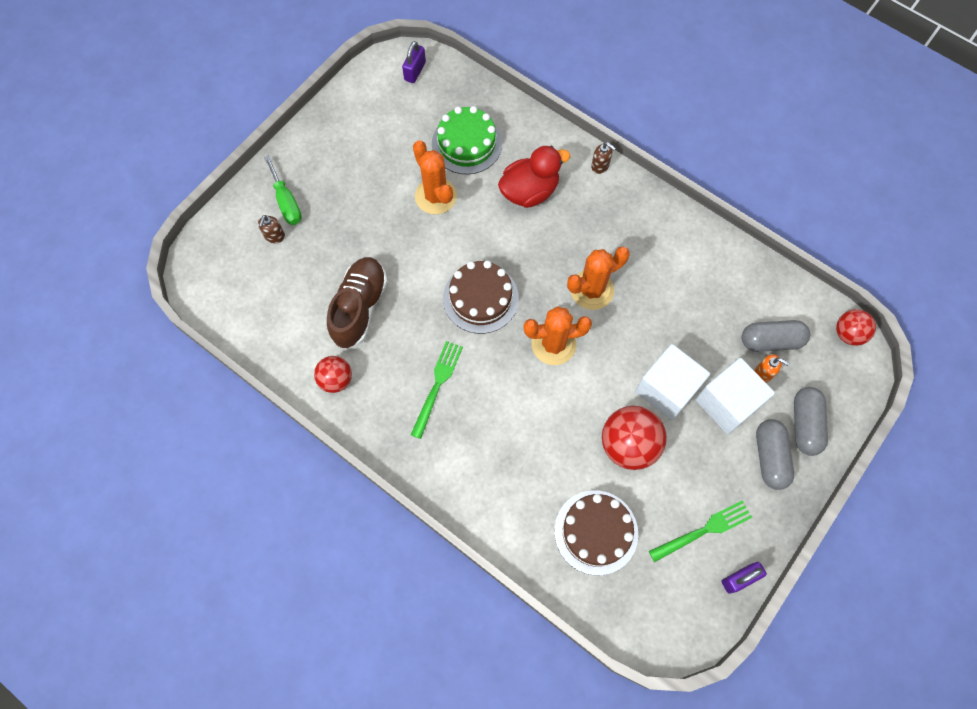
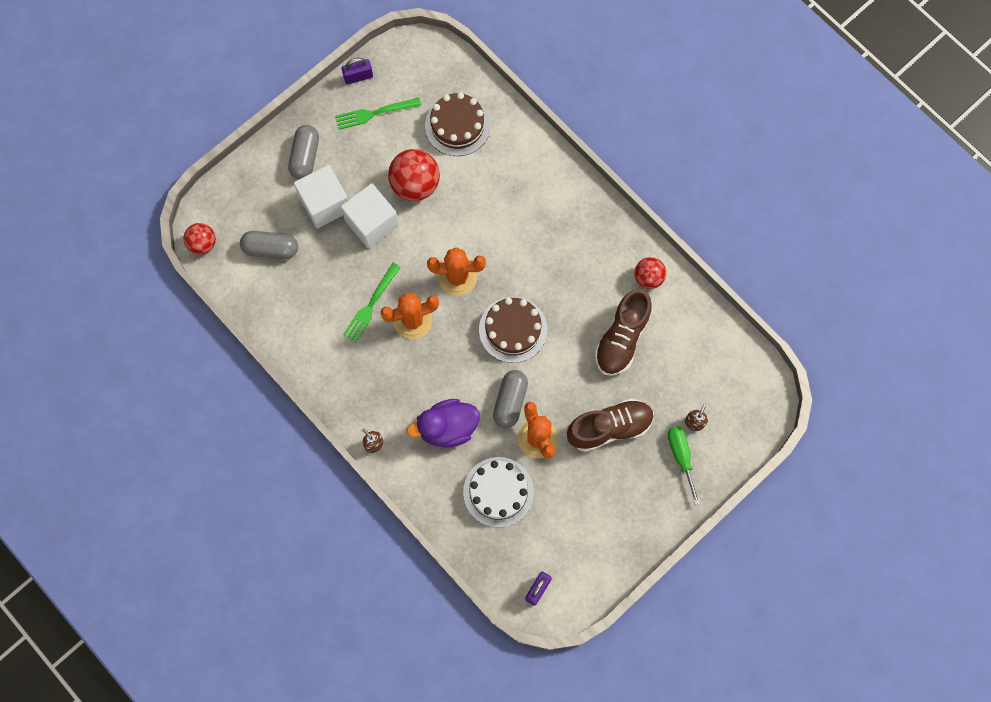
camera: 170 degrees left, 5 degrees up
green fork [411,341,463,439] -> green fork moved to [343,263,401,343]
green cake [432,106,502,174] -> white cake [463,457,534,528]
red duck [498,146,570,208] -> purple duck [407,399,480,448]
orange soap dispenser [755,354,790,383] -> none
grey capsule [794,387,828,456] -> grey capsule moved to [493,370,528,428]
none -> brown shoe [567,398,654,452]

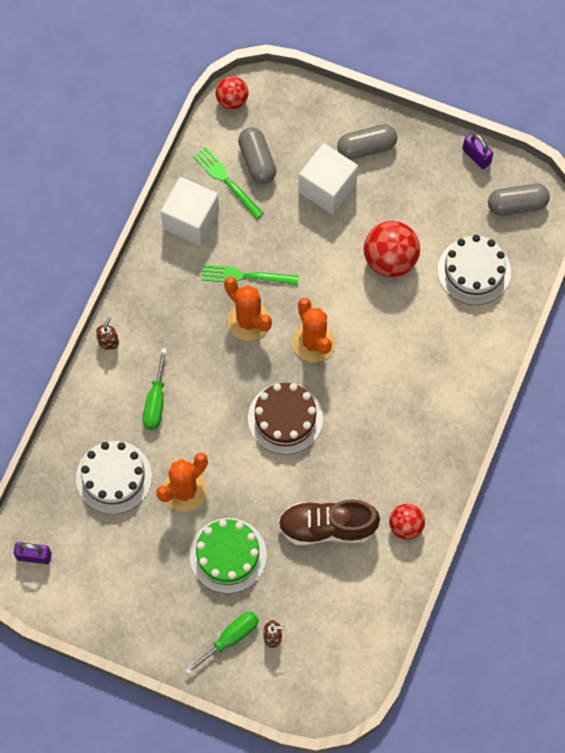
camera: 65 degrees right, 5 degrees down
green fork [335,98,421,130] -> green fork moved to [193,146,264,219]
white cube [341,183,399,248] -> white cube moved to [161,177,219,245]
purple duck [407,399,480,448] -> green screwdriver [143,348,167,430]
brown cake [425,92,490,156] -> white cake [438,235,511,305]
grey capsule [493,370,528,428] -> grey capsule moved to [488,184,550,216]
brown shoe [567,398,654,452] -> green cake [190,518,267,593]

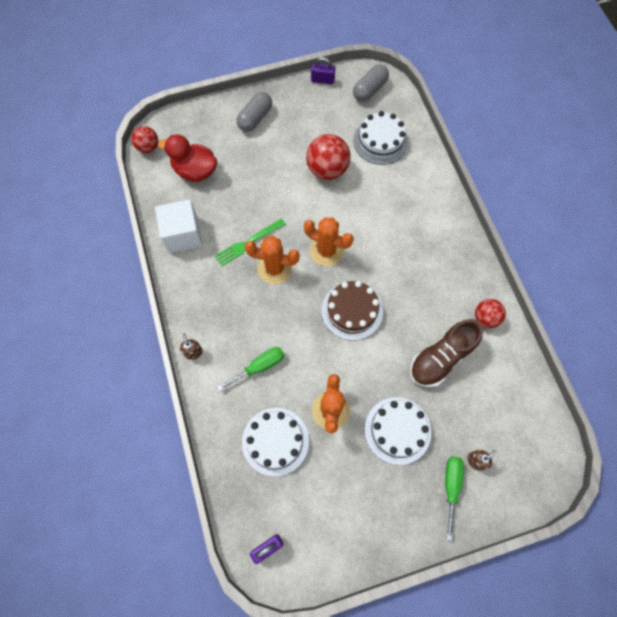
camera: 40 degrees left, 0 degrees up
green screwdriver [143,348,167,430] -> green screwdriver turned 90 degrees counterclockwise [217,347,284,391]
green cake [190,518,267,593] -> white cake [365,397,431,465]
green fork [193,146,264,219] -> none
grey capsule [238,127,276,184] -> red duck [158,134,217,182]
white cube [299,143,358,214] -> none

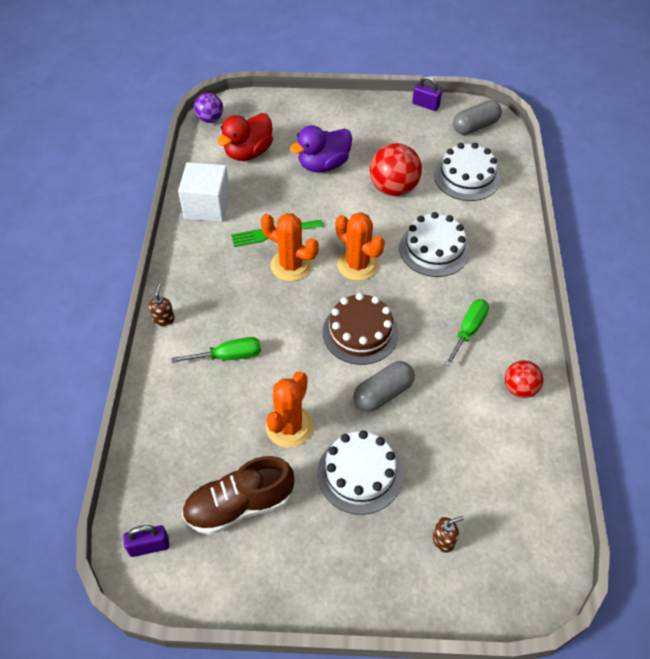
camera: 20 degrees right, 15 degrees down
red ball [131,126,158,153] -> purple ball [194,93,223,123]
red duck [158,134,217,182] -> red duck turned 90 degrees counterclockwise [217,113,273,161]
grey capsule [236,92,272,132] -> grey capsule moved to [353,361,415,412]
white cake [242,408,309,476] -> white cake moved to [399,212,470,277]
brown shoe [410,319,483,387] -> brown shoe moved to [182,456,294,535]
green screwdriver [445,456,464,541] -> green screwdriver moved to [445,299,489,367]
none -> purple duck [290,125,352,172]

